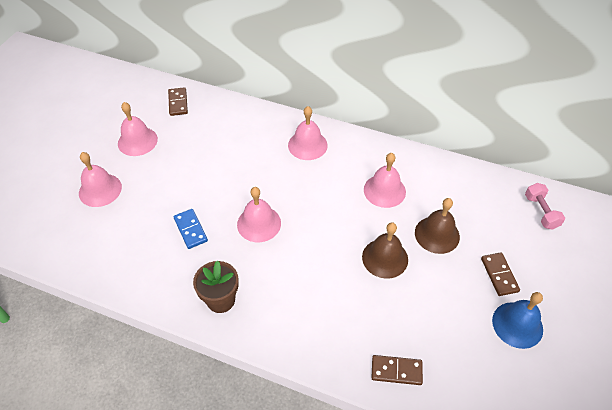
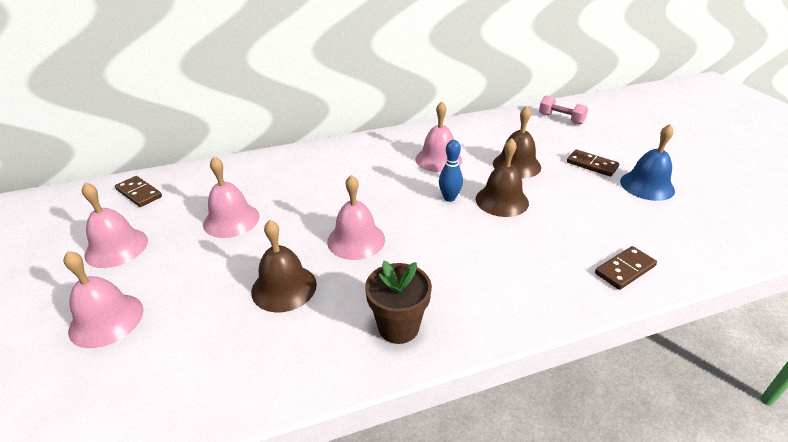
camera: 40 degrees left, 15 degrees down
blue domino [174,209,208,249] -> brown bell [251,220,317,312]
pink bell [288,106,328,160] -> pink bell moved to [203,157,259,238]
none -> blue bowling pin [439,140,463,202]

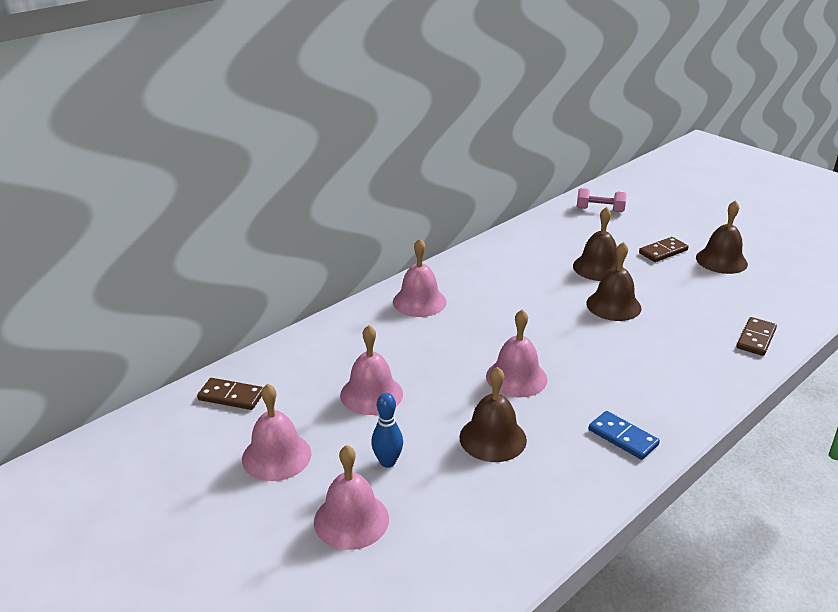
camera: 25 degrees left, 5 degrees down
brown flower pot [365,261,432,344] -> blue domino [589,411,660,460]
pink bell [415,101,462,172] -> pink bell moved to [393,238,447,317]
blue bowling pin [439,140,463,202] -> blue bowling pin moved to [371,393,403,468]
brown domino [567,149,619,177] -> brown domino turned 45 degrees counterclockwise [639,237,688,262]
blue bell [620,124,675,201] -> brown bell [696,200,748,274]

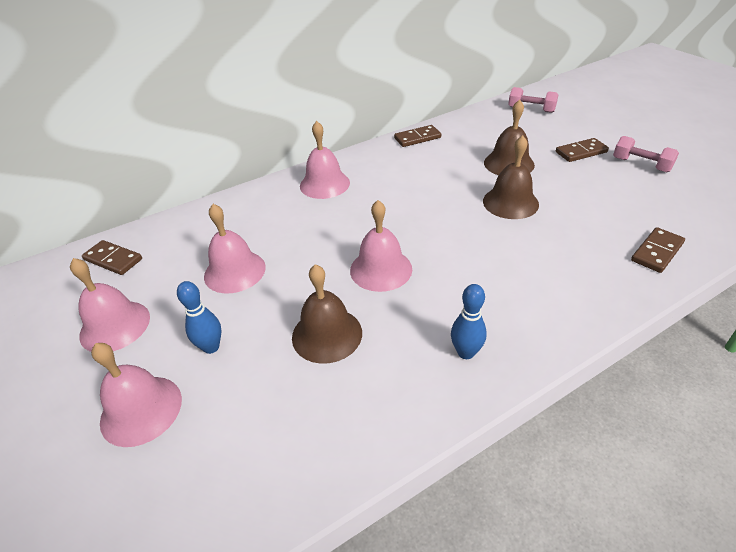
camera: 15 degrees right, 10 degrees up
blue domino [589,411,660,460] -> blue bowling pin [451,284,487,359]
brown bell [696,200,748,274] -> pink dumbbell [613,136,679,172]
none -> brown domino [394,125,441,147]

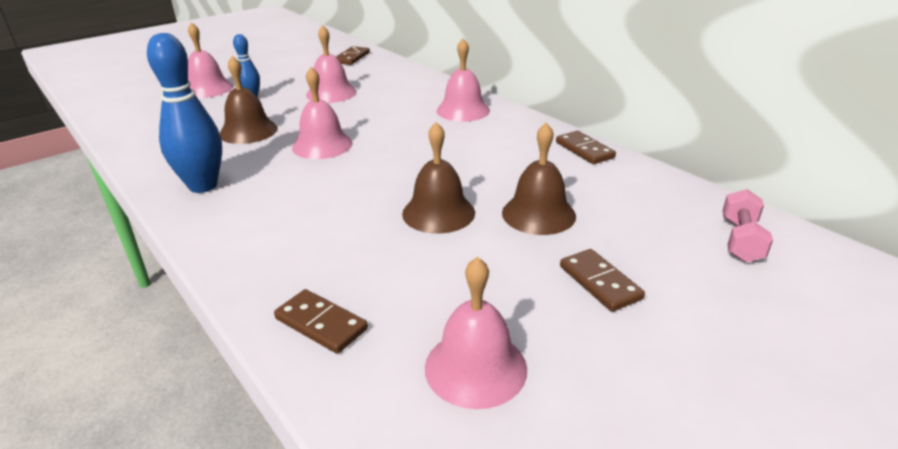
camera: 80 degrees right, 10 degrees down
pink bell [70,258,150,352] -> pink bell moved to [425,257,527,409]
blue bowling pin [451,284,487,359] -> blue bowling pin [147,33,222,193], size x1.80
pink dumbbell [613,136,679,172] -> none

